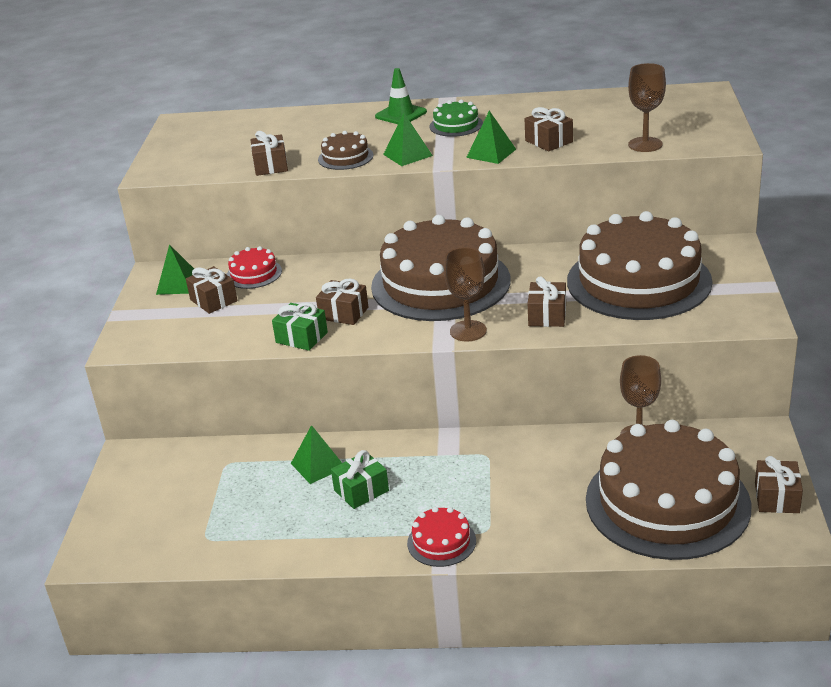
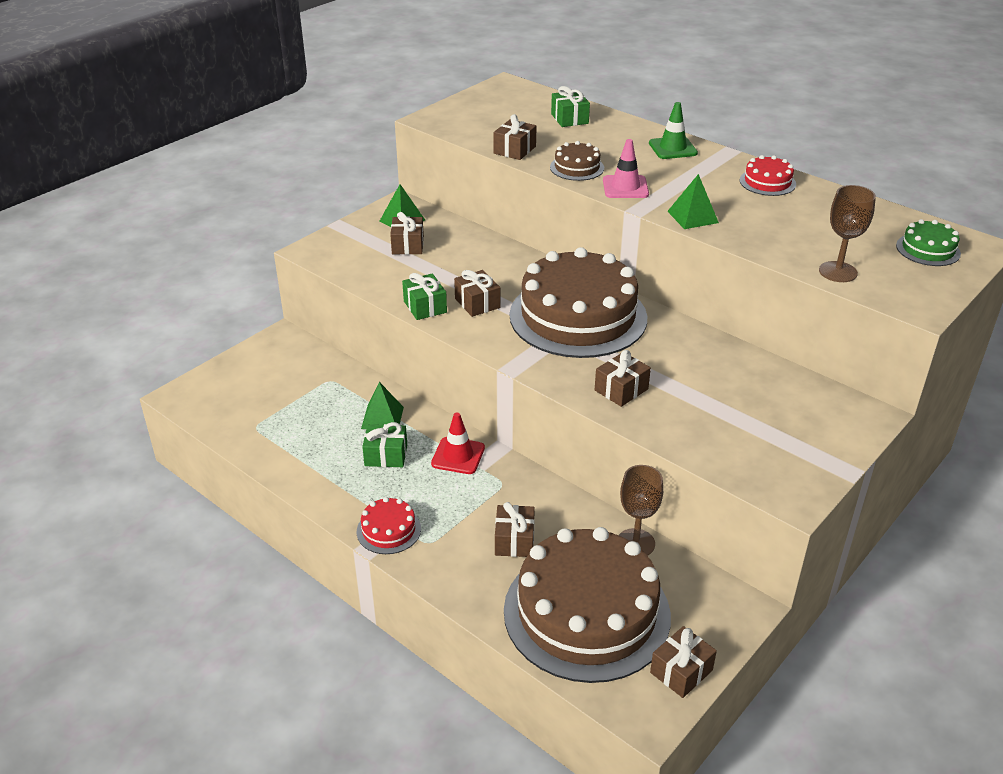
camera: 35 degrees right, 5 degrees up
red cake [226,246,282,289] -> red cake moved to [740,155,796,196]
green pyramid [383,113,433,166] -> pink traffic cone [603,139,649,198]
green cake [429,100,483,137] -> green cake moved to [896,219,961,266]
brown goblet [444,247,487,341] -> none
brown gift [525,107,573,152] -> brown gift moved to [495,502,535,557]
brown cake [567,211,712,320] -> none
none -> red traffic cone [431,413,485,474]
none -> green gift [551,86,590,127]

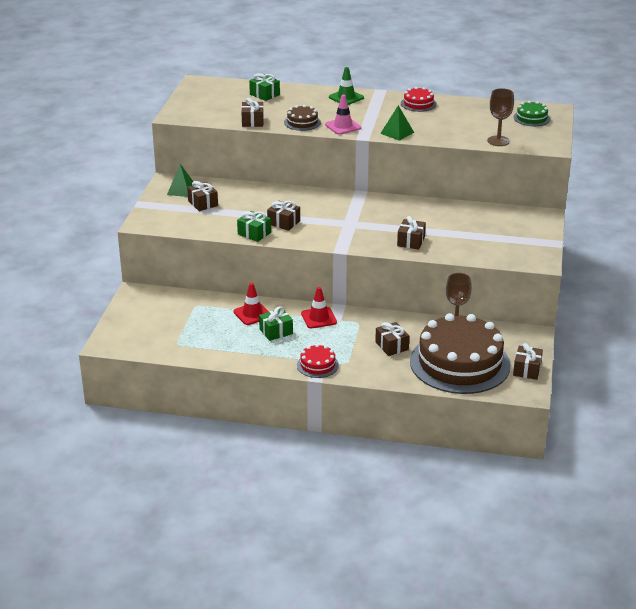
camera: 30 degrees left, 5 degrees down
green pyramid [361,382,404,429] -> red traffic cone [233,283,269,325]
brown cake [509,247,647,358] -> none

